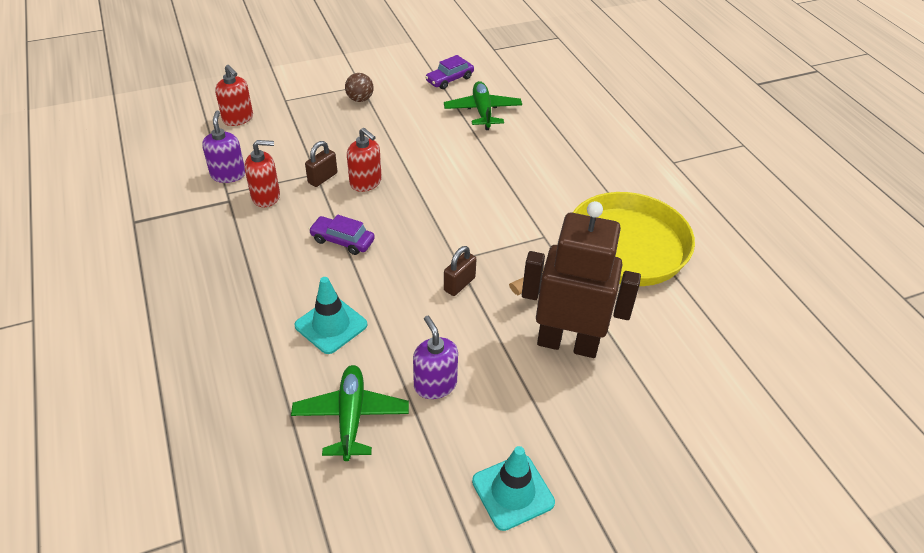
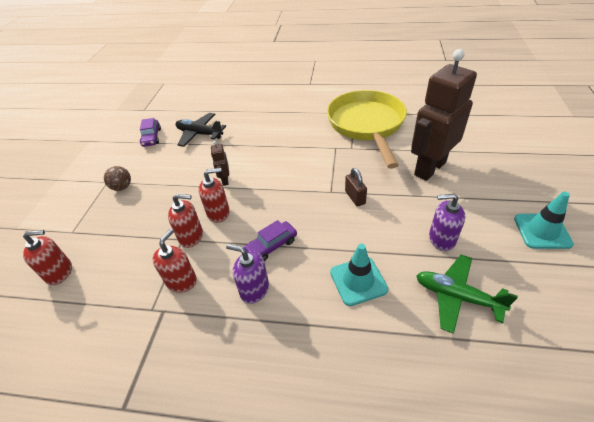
camera: 55 degrees left, 0 degrees up
purple soap dispenser [202,111,245,183] -> purple soap dispenser moved to [226,244,269,304]
brown padlock [305,141,337,187] -> red soap dispenser [168,194,203,248]
green plane [444,81,522,130] -> black plane [176,113,226,147]
none -> brown robot [211,141,229,186]

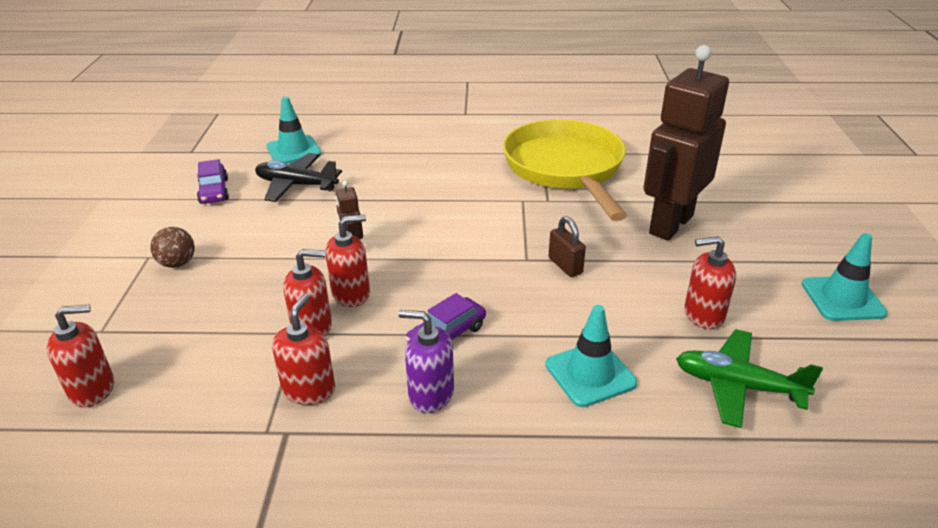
camera: 10 degrees left, 10 degrees down
purple soap dispenser [429,194,465,251] -> red soap dispenser [684,236,736,329]
none -> turquoise traffic cone [267,97,321,164]

